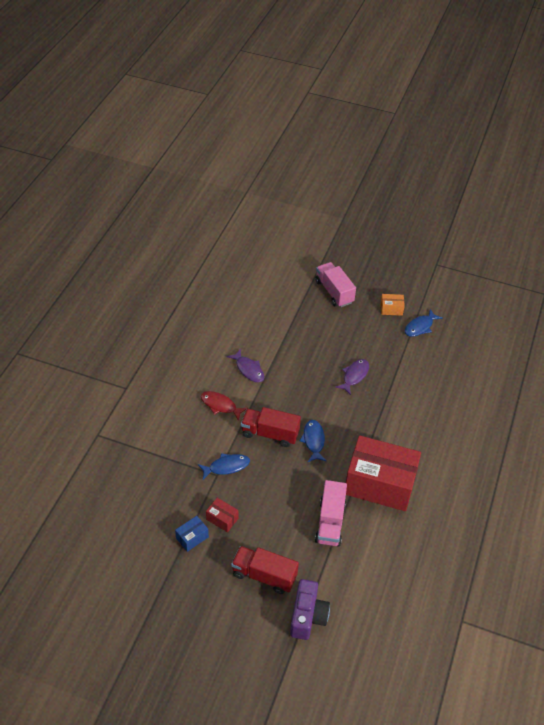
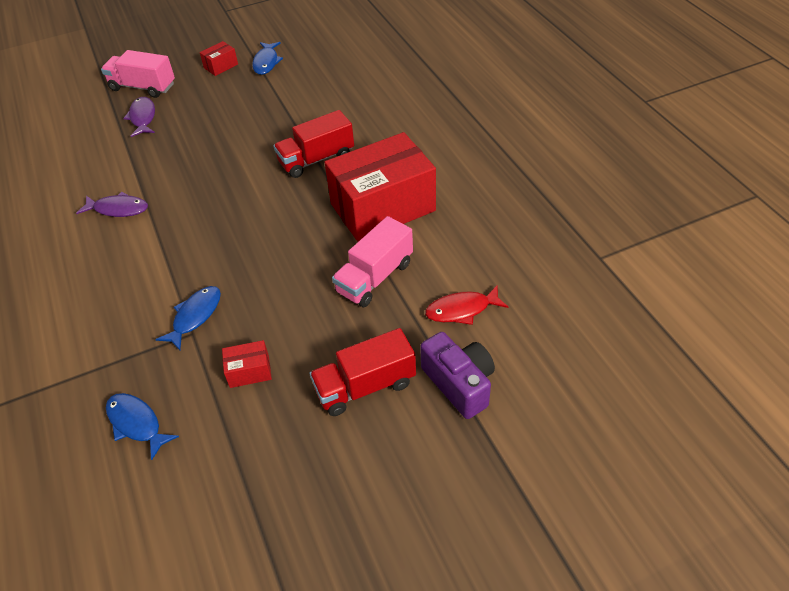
camera: 40 degrees left, 0 degrees up
blue box [175,516,209,552] -> none
red fish [200,391,248,421] -> red fish moved to [425,285,508,325]
red truck [241,407,301,447] -> red truck moved to [273,110,354,178]
blue fish [300,420,326,462] -> blue fish moved to [106,393,179,460]
pink truck [315,480,347,546] -> pink truck turned 75 degrees clockwise [332,216,413,307]
purple fish [335,359,369,395] -> purple fish moved to [123,97,155,137]
orange box [380,294,405,316] -> red box [200,41,238,76]

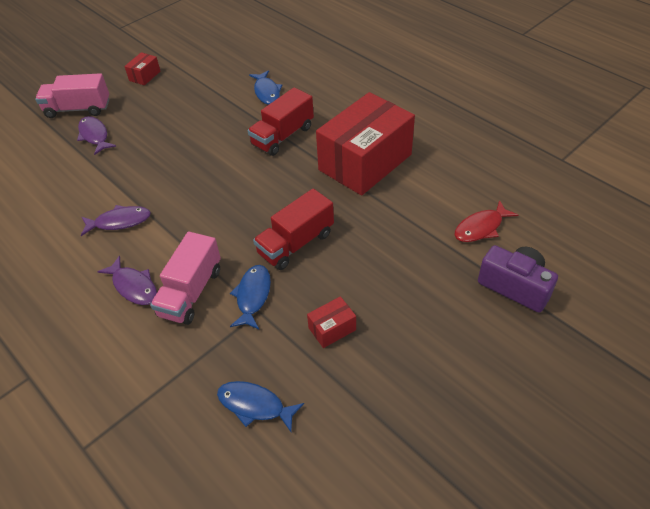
camera: 20 degrees left, 0 degrees up
blue fish [252,42,283,75] -> blue fish moved to [249,70,282,105]
red truck [310,328,416,416] -> red truck moved to [253,188,334,270]
pink truck [332,216,413,307] -> pink truck moved to [150,232,221,325]
none -> purple fish [97,256,157,305]

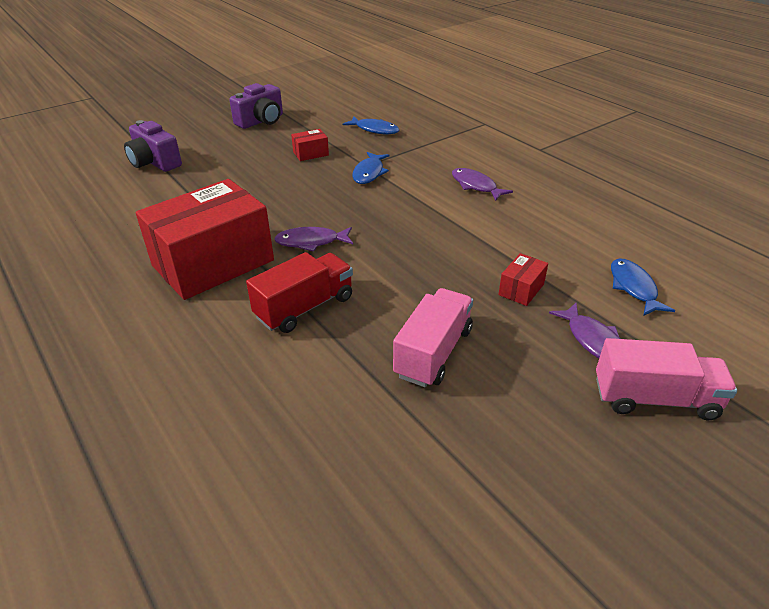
camera: 175 degrees left, 10 degrees down
purple fish [81,205,151,236] -> purple fish moved to [274,227,353,252]
red box [124,52,160,85] -> red box moved to [498,253,548,306]
pink truck [150,232,221,325] -> pink truck moved to [393,288,473,387]
blue fish [249,70,282,105] -> blue fish moved to [611,258,675,316]
red truck [253,188,334,270] -> none
red fish [455,200,518,242] -> none
none -> purple camera [229,83,283,129]

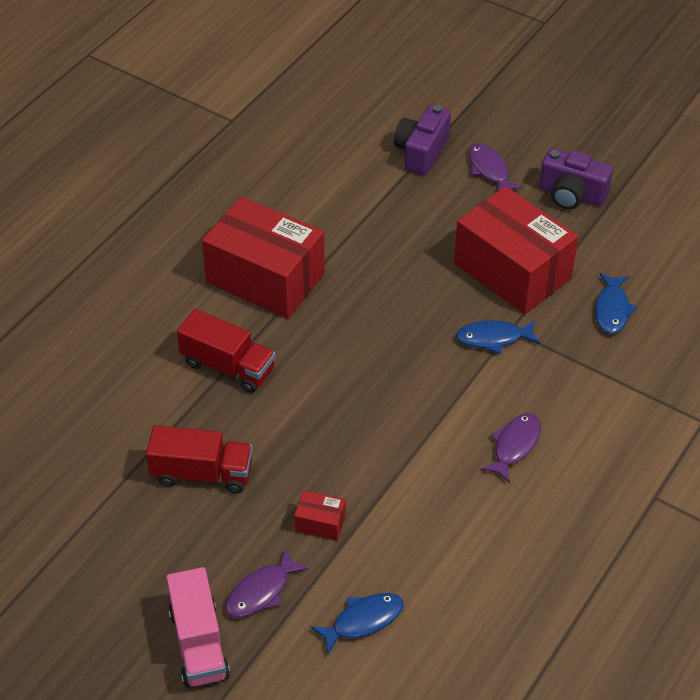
camera: 70 degrees right, 10 degrees up
purple fish [274,227,353,252] -> purple fish moved to [469,143,522,191]
red box [291,129,329,161] -> red box [454,186,578,314], size x2.50
pink truck [393,288,473,387] -> red truck [146,425,253,493]

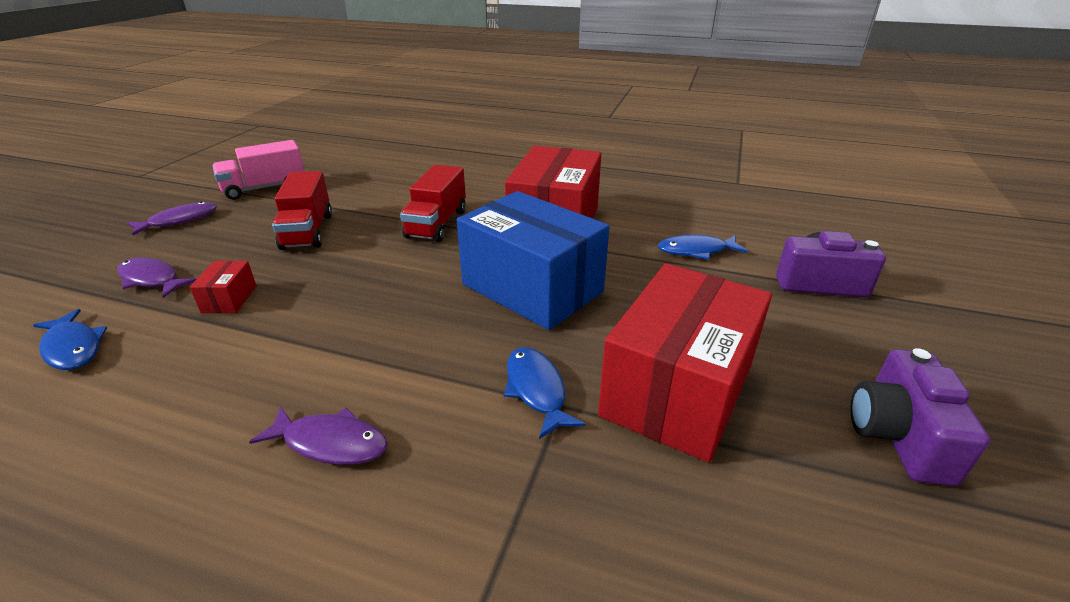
camera: 75 degrees right, 15 degrees down
pink truck [166,567,230,688] -> pink truck moved to [213,140,305,200]
purple fish [469,143,522,191] -> purple fish moved to [127,202,217,235]
blue fish [595,273,637,334] -> blue fish moved to [658,234,748,260]
none -> blue box [457,191,610,330]

